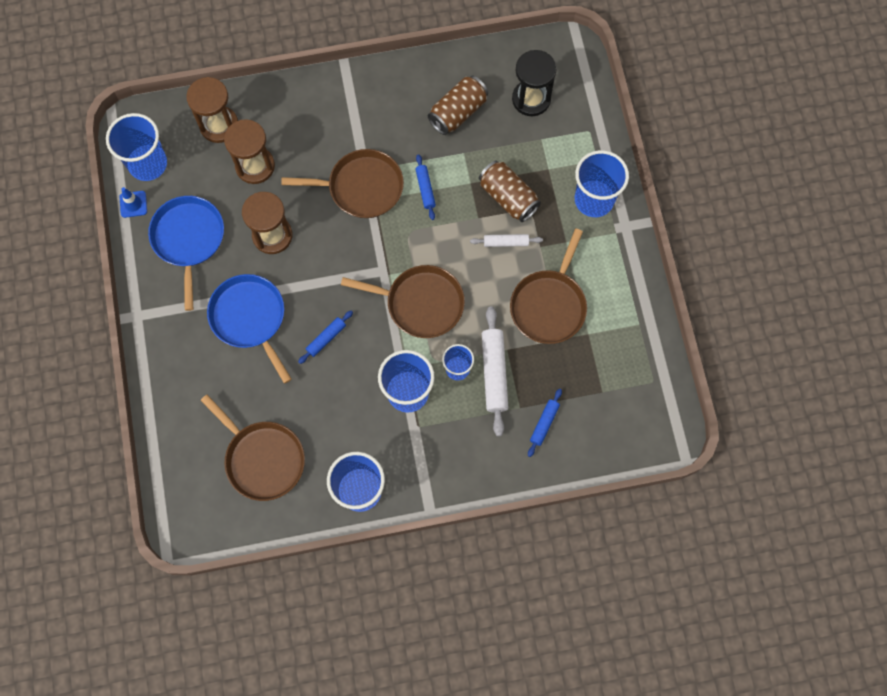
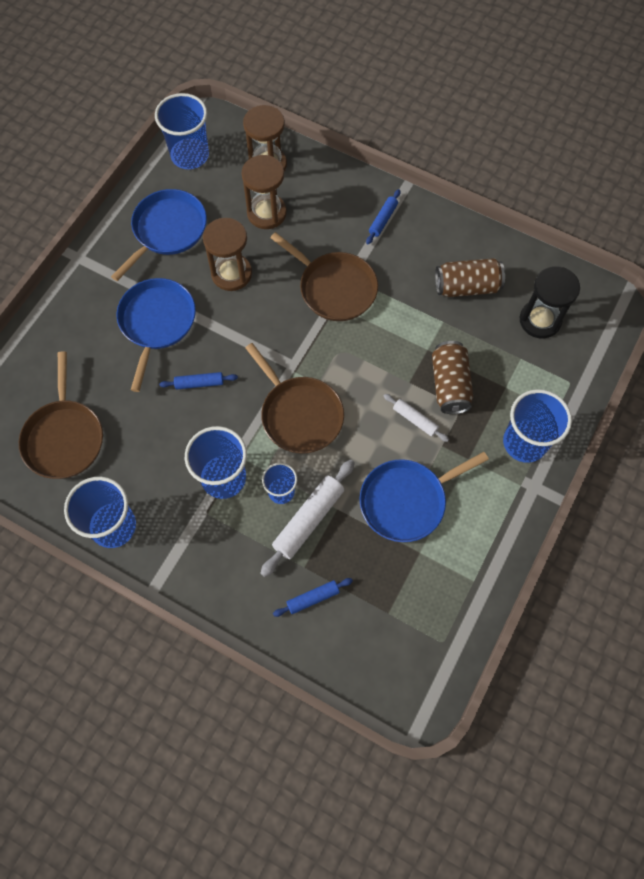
camera: 40 degrees right, 5 degrees down
blue traffic cone [119,187,147,218] -> none
blue rolling pin [415,154,436,220] -> blue rolling pin moved to [366,189,400,244]
brown pan [510,229,587,344] -> blue pan [359,452,489,542]

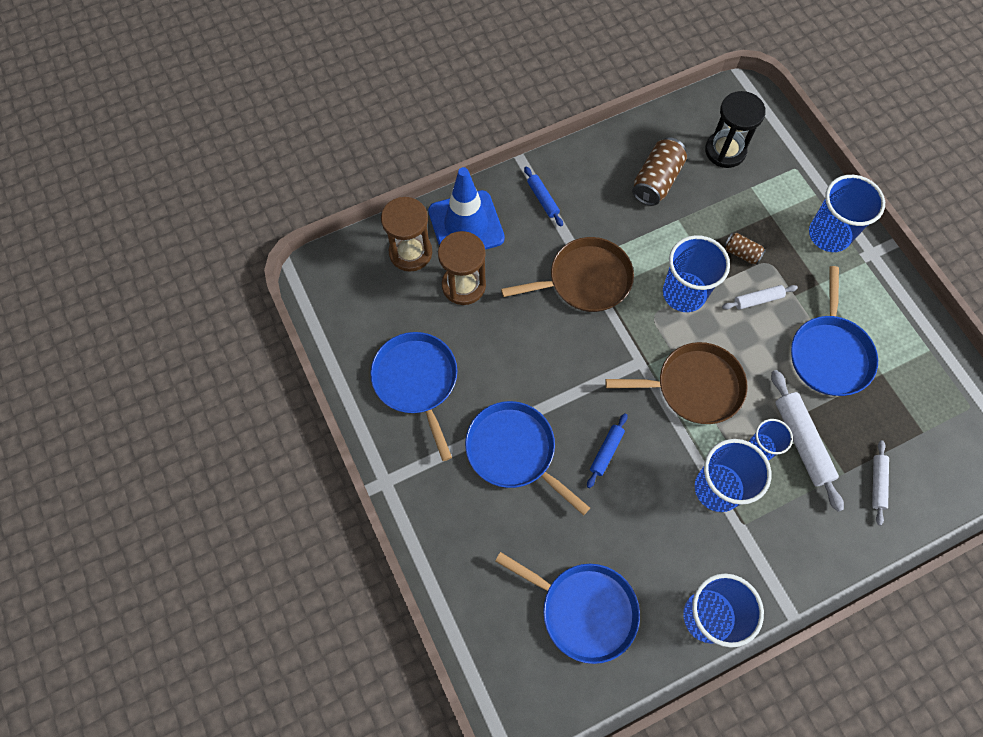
camera: 55 degrees left, 0 degrees up
brown pan [19,351,103,479] -> blue pan [495,552,640,664]
blue cup [155,93,209,169] -> blue cup moved to [663,235,730,312]
brown hourglass [203,218,252,291] -> none
blue rolling pin [273,578,353,617] -> white rolling pin [872,440,889,525]
brown can [432,341,473,414] -> brown can [724,233,766,265], size x0.56
none -> blue traffic cone [428,167,505,250]

